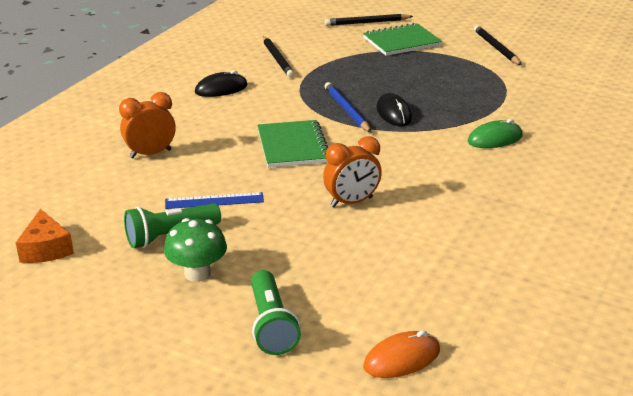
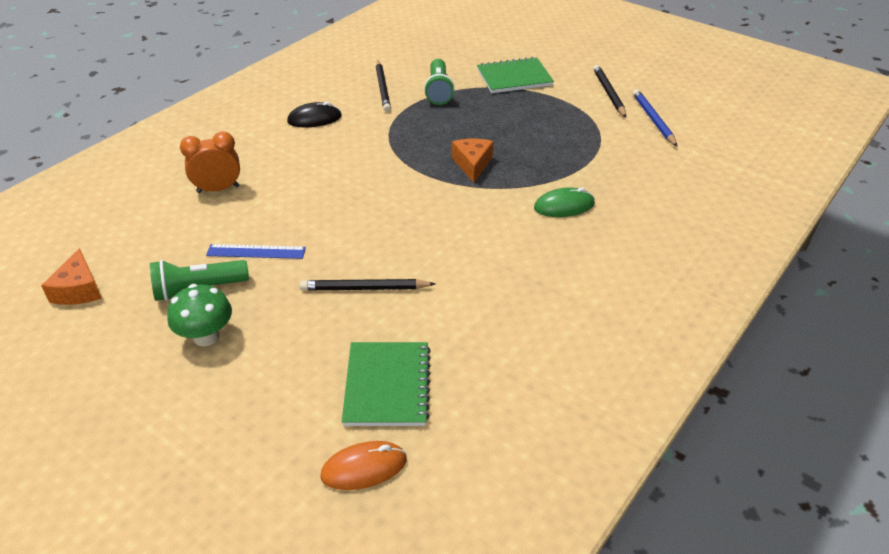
camera: 10 degrees right, 10 degrees up
green flashlight [251,270,301,355] -> green flashlight moved to [424,59,455,105]
green notebook [257,120,328,168] -> green notebook moved to [342,342,431,426]
orange clock [323,136,382,207] -> none
black pencil [324,14,413,26] -> black pencil moved to [300,279,435,291]
blue pencil [324,82,371,133] -> blue pencil moved to [633,89,677,146]
black mouse [376,93,412,126] -> orange cheese [452,139,494,183]

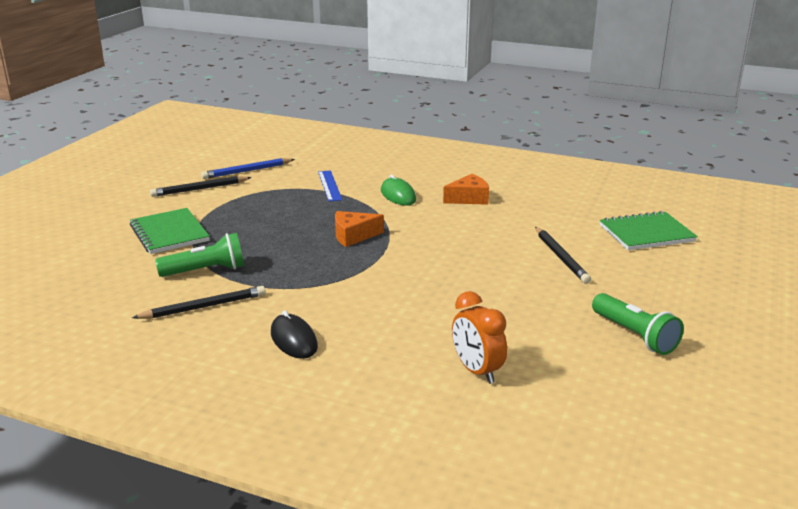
camera: 105 degrees left, 15 degrees down
orange cheese [41,248,102,305] -> orange cheese moved to [443,174,489,205]
green mushroom [167,284,232,346] -> none
blue ruler [206,244,306,259] -> blue ruler moved to [318,170,342,202]
orange mouse [320,441,407,490] -> none

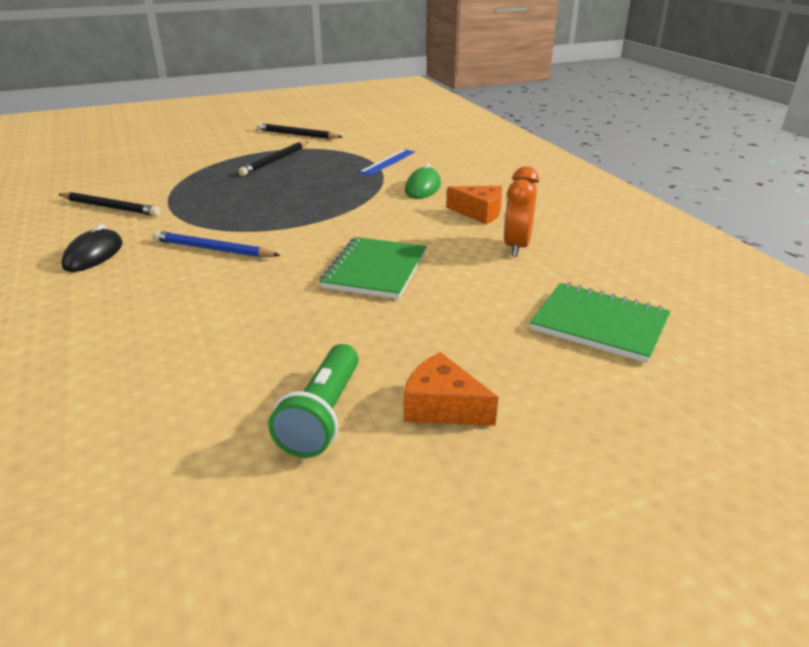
camera: 45 degrees right, 5 degrees up
green notebook [130,208,210,254] -> green notebook moved to [319,237,427,299]
green flashlight [155,233,244,277] -> none
blue pencil [201,158,295,179] -> blue pencil moved to [152,231,280,258]
orange cheese [335,211,384,247] -> orange cheese moved to [404,352,498,426]
orange clock [452,291,507,384] -> orange clock moved to [504,166,539,257]
black pencil [535,227,591,284] -> black pencil moved to [238,141,308,176]

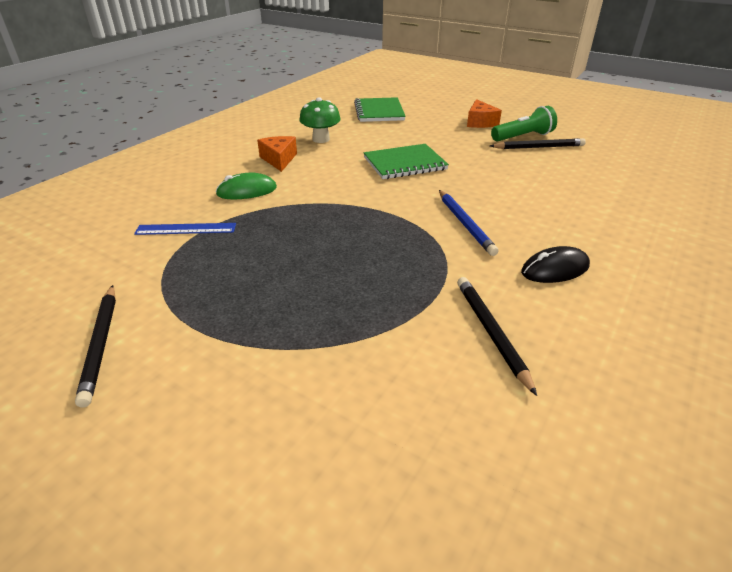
camera: 125 degrees left, 5 degrees up
black pencil [238,141,308,176] -> black pencil moved to [490,138,586,149]
orange clock [504,166,539,257] -> green mushroom [299,97,341,143]

